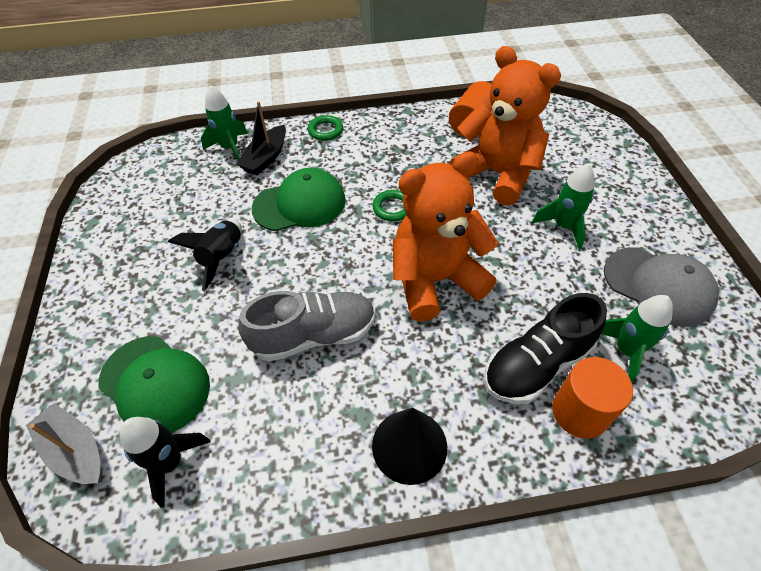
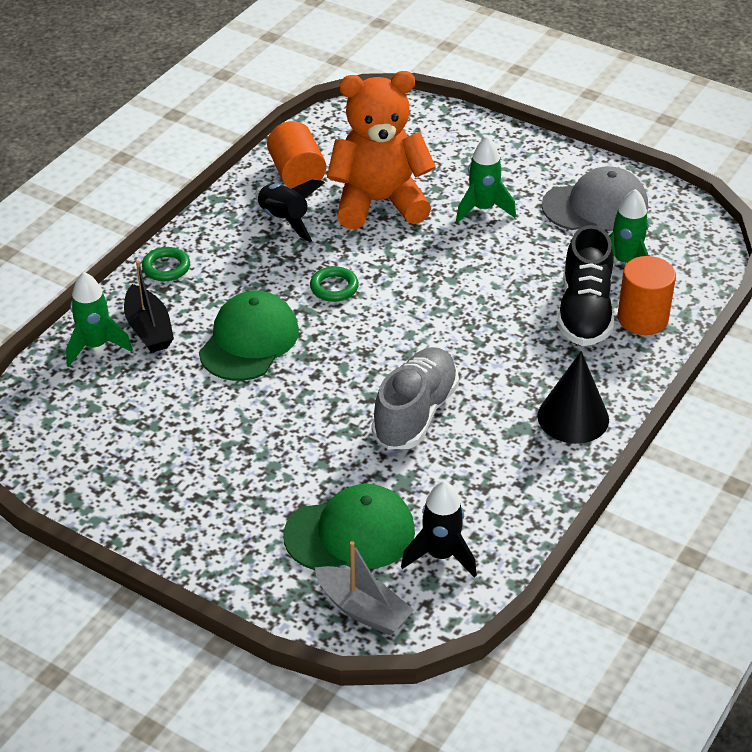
camera: 50 degrees left, 10 degrees down
grey boat [26,403,102,484] -> grey boat turned 135 degrees counterclockwise [315,541,414,635]
black rocket [168,220,242,291] -> black rocket moved to [256,180,325,242]
orange teddy bear [393,151,498,322] -> none

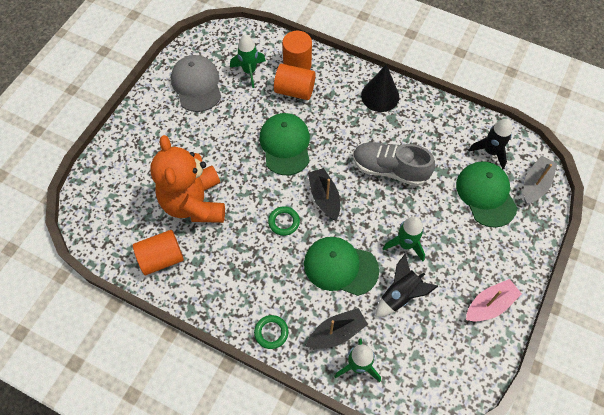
camera: 95 degrees left, 20 degrees up
black rocket [256,180,325,242] -> black rocket moved to [375,254,438,317]
green rocket [456,136,516,223] -> green rocket moved to [383,216,425,262]
black shoe [557,225,614,346] -> orange cylinder [274,64,316,100]
none -> green cap [259,113,310,175]
none -> black boat [308,168,340,220]
none -> pink boat [466,279,522,322]

